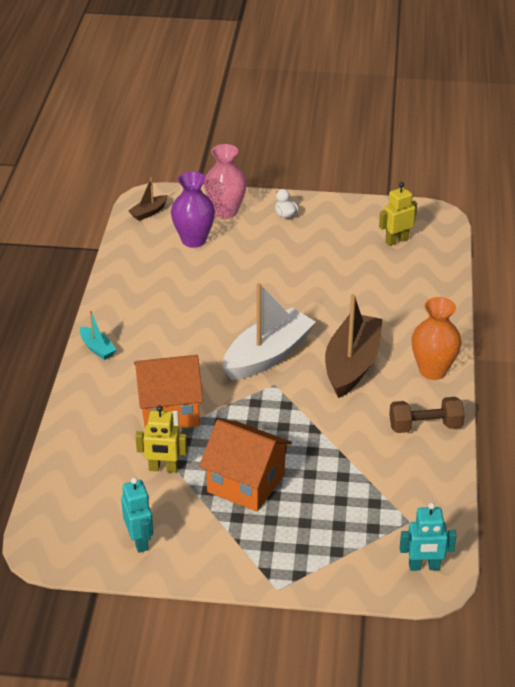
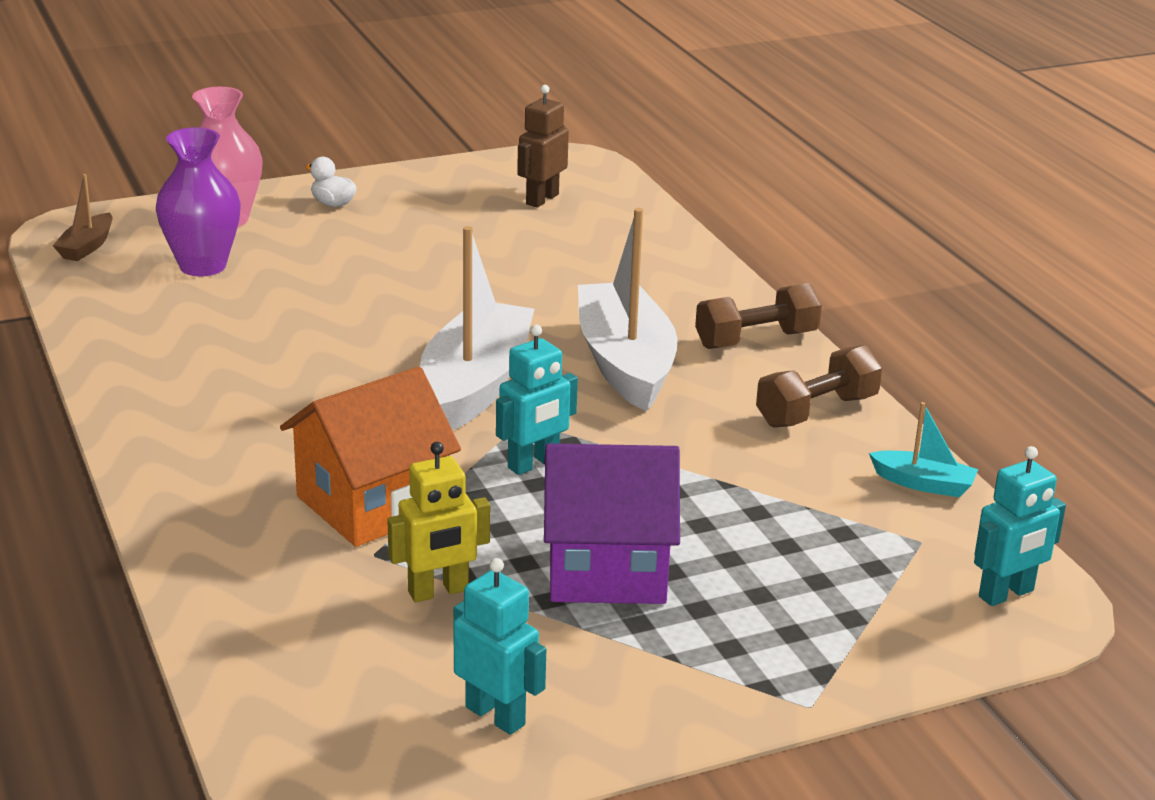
camera: 30 degrees left, 10 degrees down
turquoise boat [80,311,117,360] -> turquoise boat moved to [869,402,978,497]
orange house [199,419,292,512] -> purple house [544,443,680,604]
brown boat [325,294,383,398] -> white boat [578,208,677,411]
yellow robot [379,182,417,246] -> brown robot [517,85,569,208]
orange vase [411,297,461,380] -> brown dumbbell [695,283,822,349]
none -> turquoise robot [496,325,578,475]

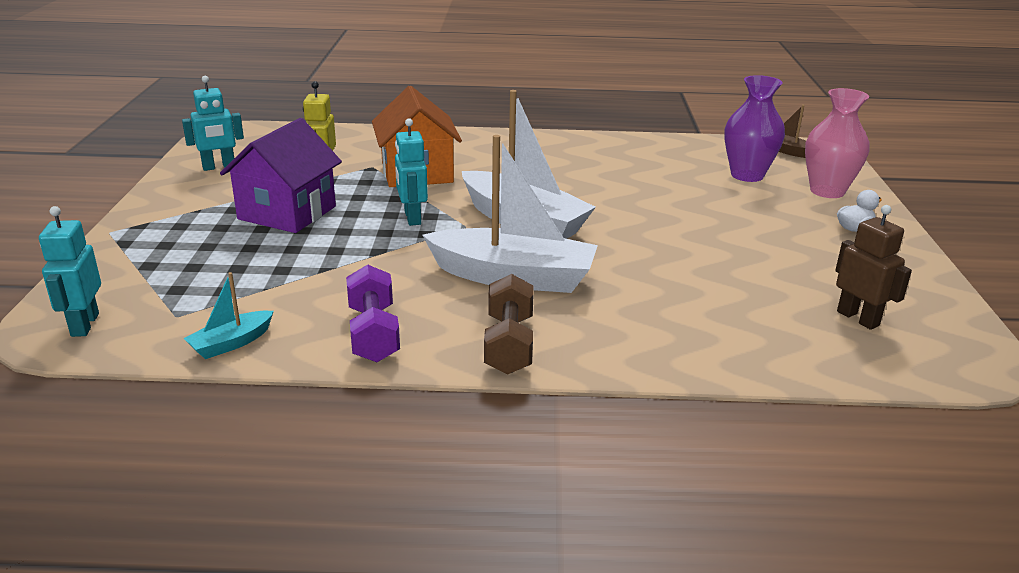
camera: 115 degrees right, 0 degrees up
brown dumbbell [756,345,882,428] -> purple dumbbell [346,265,400,362]

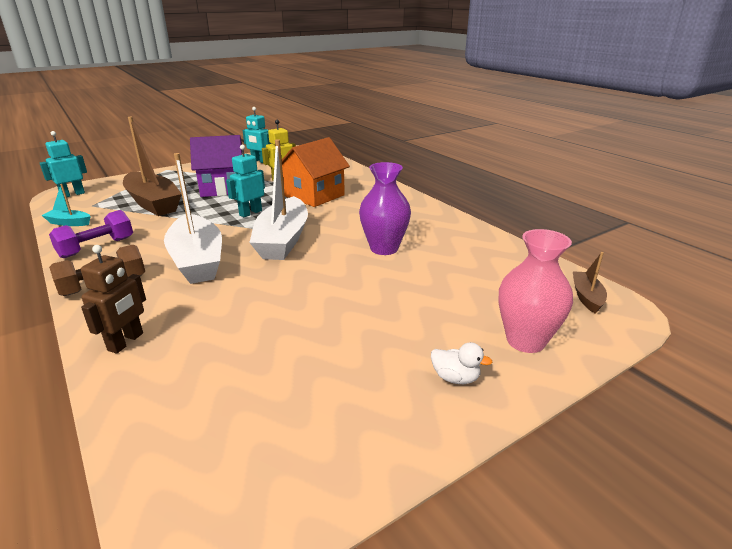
camera: 55 degrees right, 0 degrees up
purple vase [725,75,785,182] -> purple vase moved to [359,162,411,255]
brown robot [835,205,912,330] -> brown robot moved to [81,245,146,354]
none -> brown boat [123,117,182,216]

